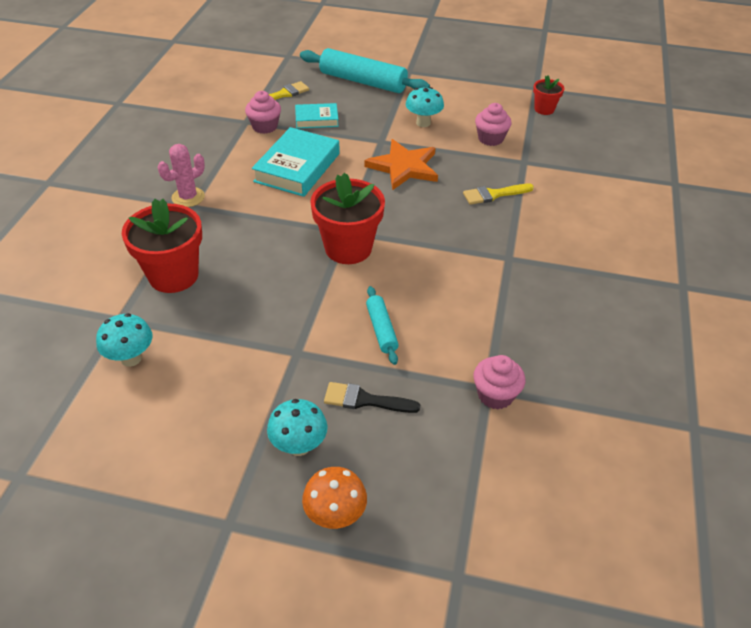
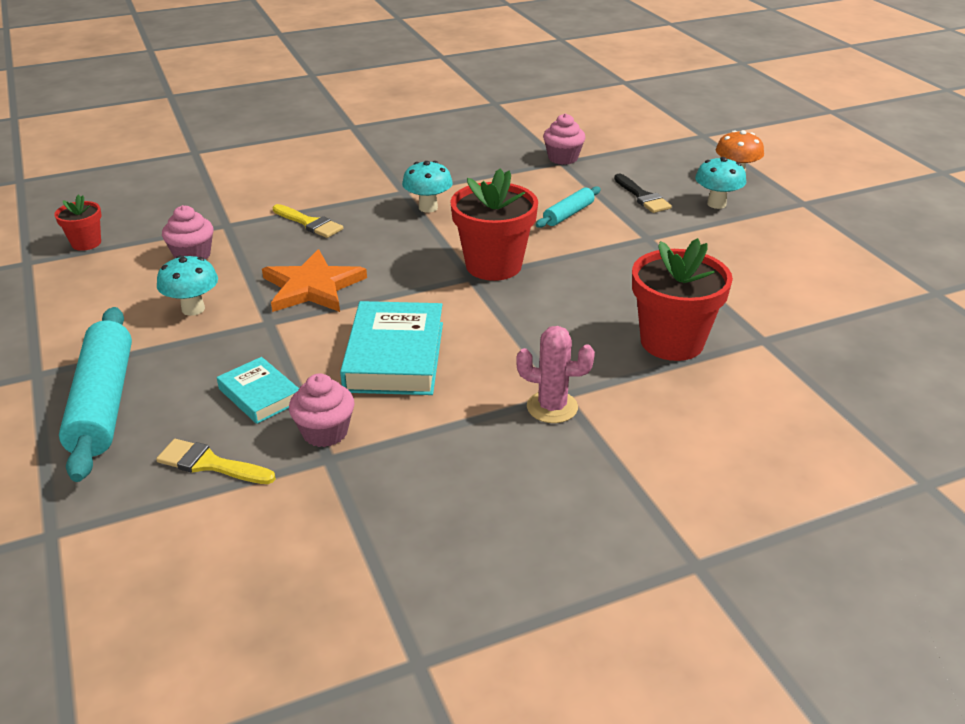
camera: 125 degrees left, 10 degrees down
turquoise mushroom [96,313,153,367] -> turquoise mushroom moved to [402,161,453,213]
turquoise book [252,127,340,197] -> turquoise book turned 75 degrees counterclockwise [340,301,443,395]

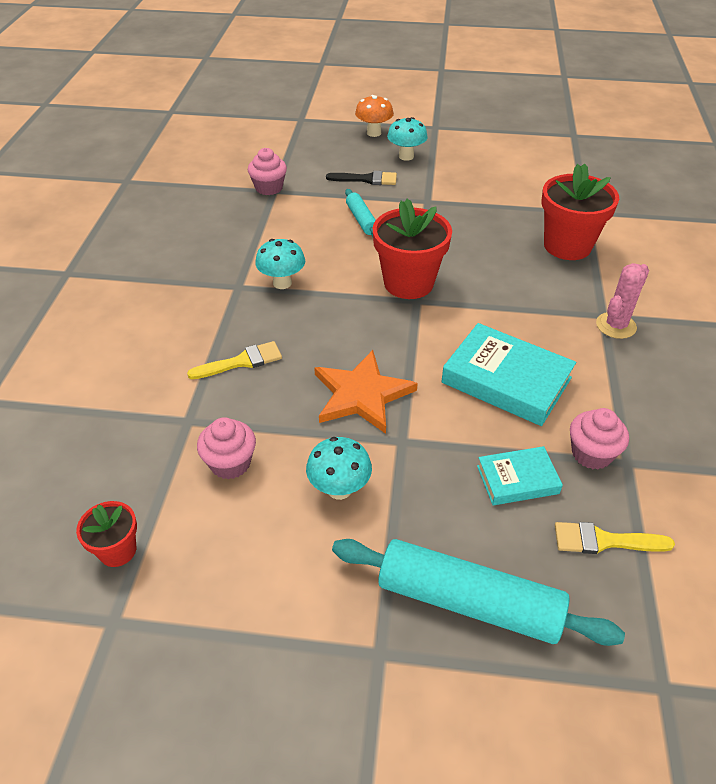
camera: 60 degrees left, 10 degrees up
yellow brush [156,439,276,484] -> yellow brush turned 45 degrees clockwise [555,522,675,554]

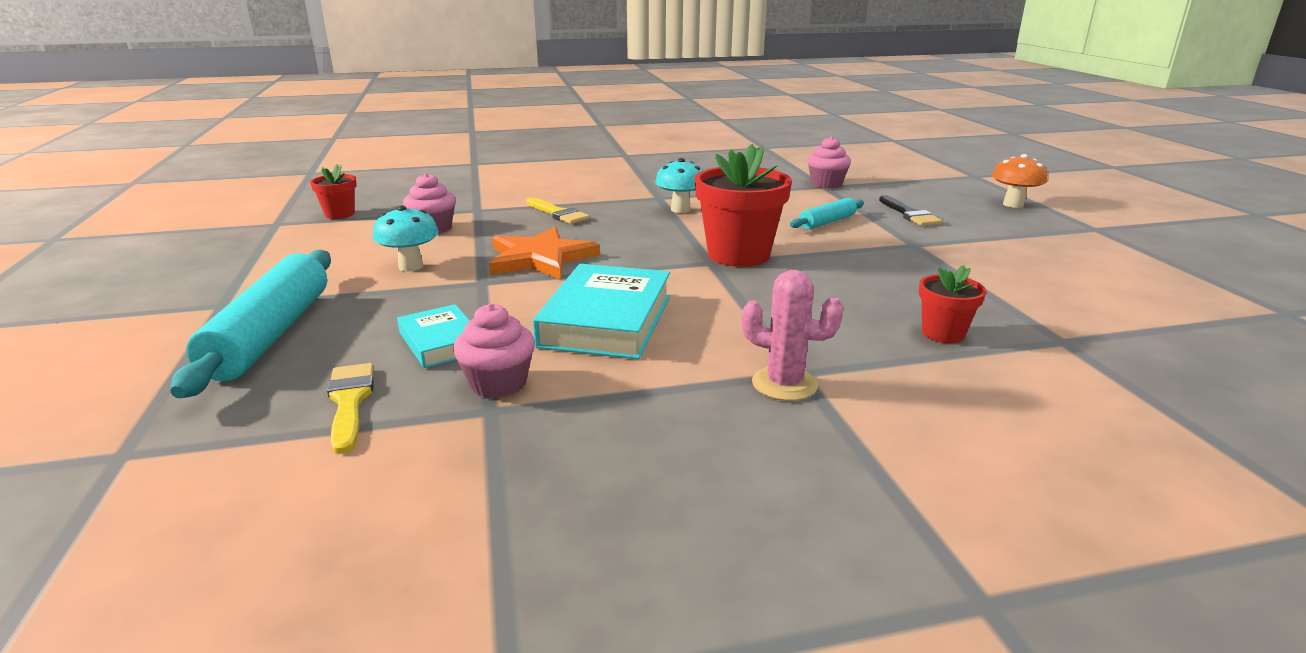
camera: 70 degrees right, 20 degrees down
turquoise mushroom [387,117,428,161] -> none
red flower pot [542,163,619,260] -> red flower pot [919,265,986,343], size x0.53

